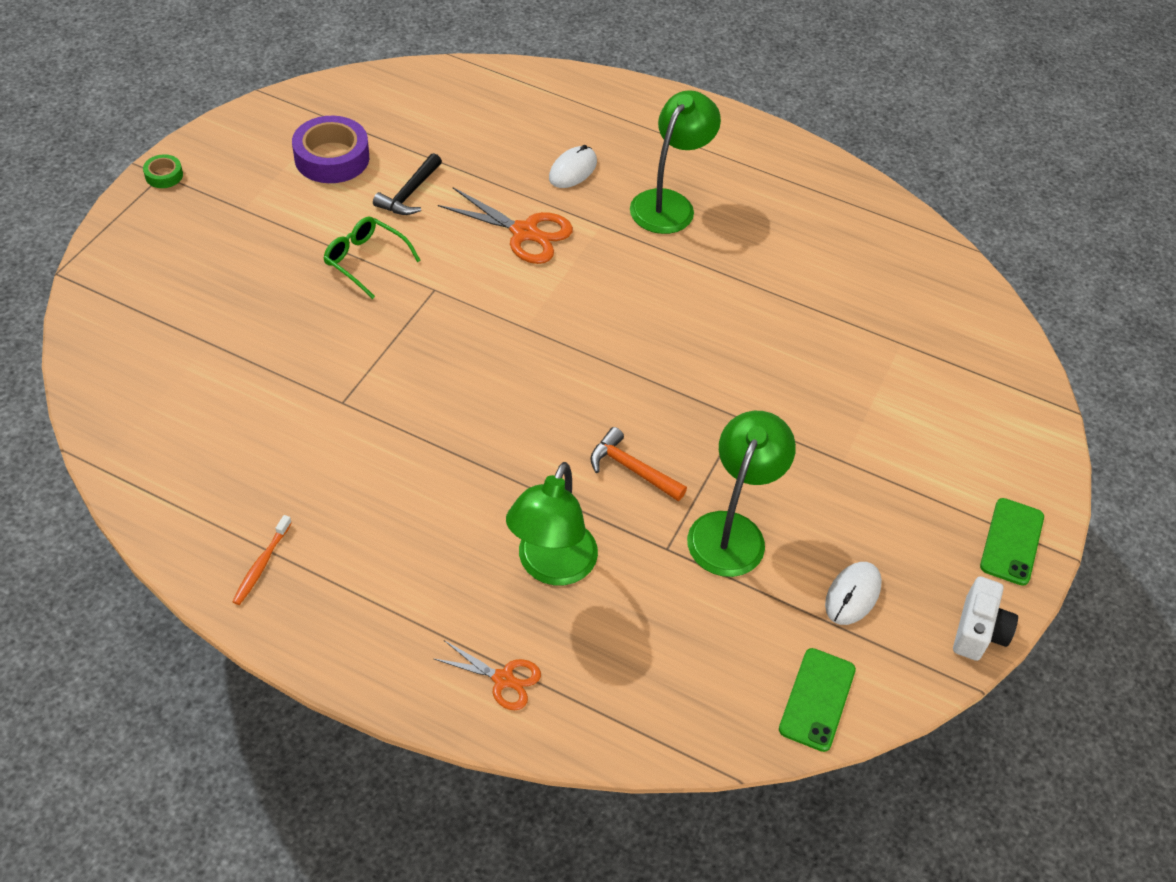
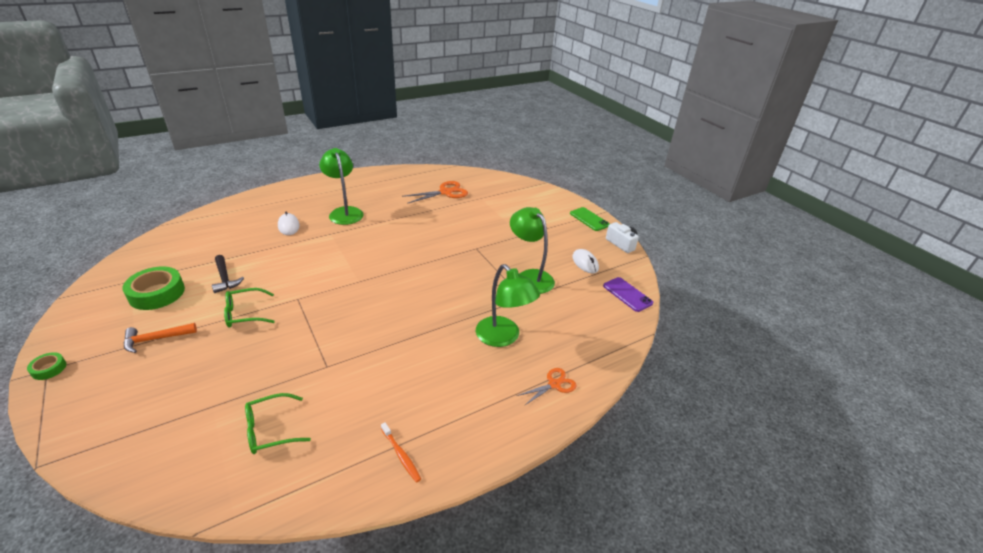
camera: 55 degrees left, 15 degrees down
purple tape [292,116,369,183] -> green tape [123,266,185,310]
orange scissors [438,187,573,264] -> orange scissors moved to [402,181,468,204]
orange hammer [590,427,687,501] -> orange hammer moved to [124,323,197,353]
green phone [779,648,856,752] -> purple phone [603,277,653,312]
none -> green glasses [245,393,311,454]

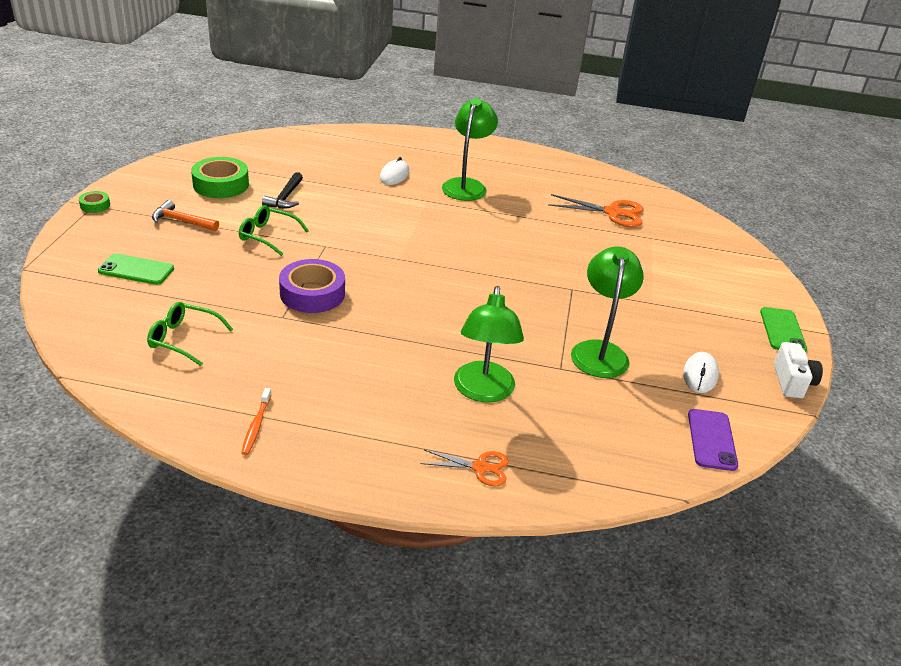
camera: 40 degrees right, 0 degrees up
none -> green phone [98,253,174,285]
none -> purple tape [279,259,345,313]

